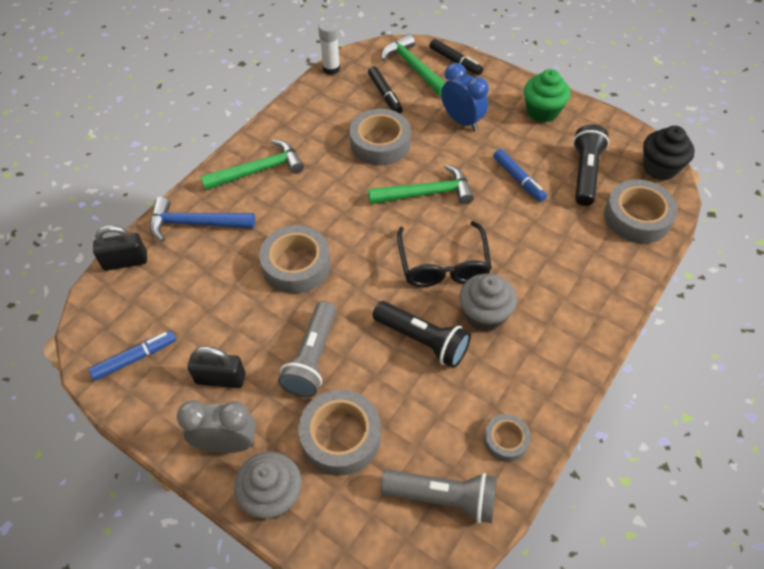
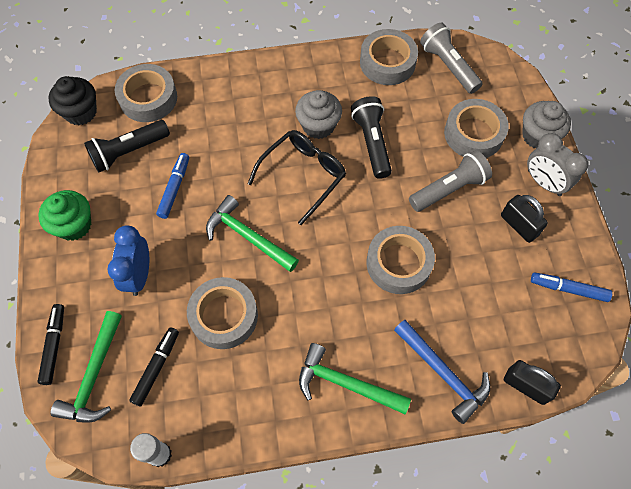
camera: 135 degrees left, 10 degrees up
grey tape [484,414,531,462] -> grey tape [360,29,418,85], size x1.81

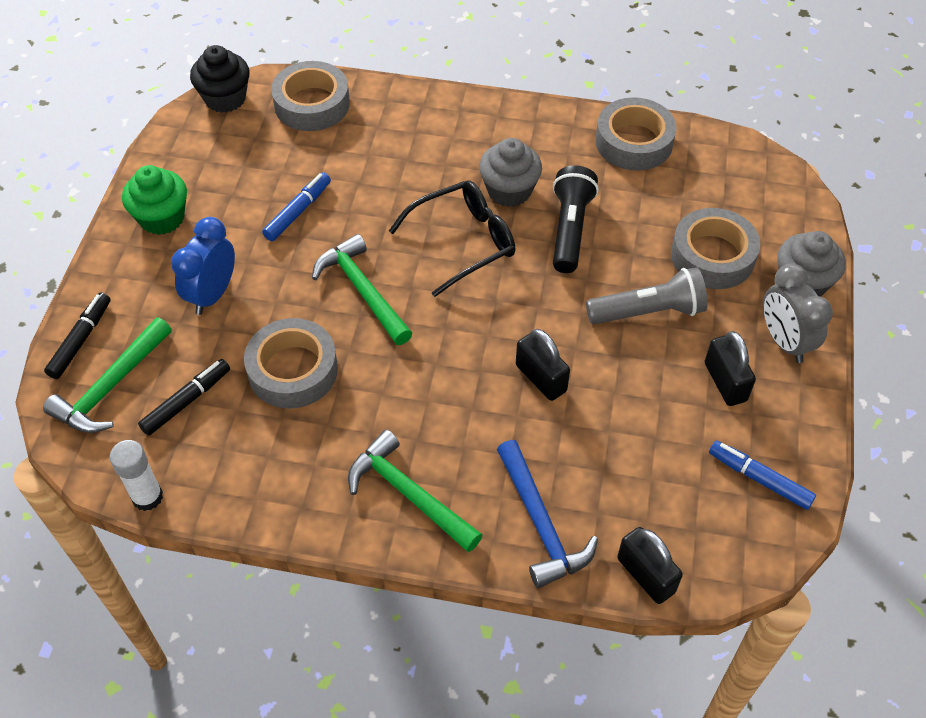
camera: 20 degrees right, 10 degrees down
black flashlight [84,120,170,172] -> none
grey tape [367,226,435,294] -> black padlock [516,329,570,401]
grey flashlight [420,23,483,94] -> none

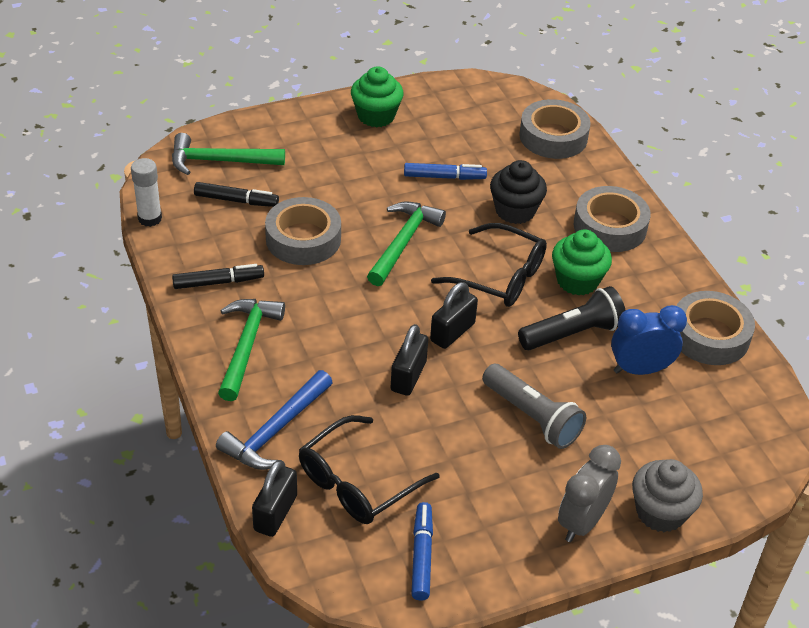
camera: 55 degrees right, 10 degrees down
black marker [44,292,111,379] -> black marker moved to [172,264,264,289]
blue clock [171,217,235,315] -> blue clock moved to [611,305,687,375]
black cupcake [190,45,250,113] -> black cupcake moved to [490,160,547,224]
grey cupcake [479,138,542,207] -> green cupcake [552,229,612,296]
grey tape [671,208,760,289] -> grey tape moved to [574,186,651,252]
black padlock [705,331,756,406] -> black padlock moved to [430,282,478,349]
none -> black glasses [299,415,439,524]

